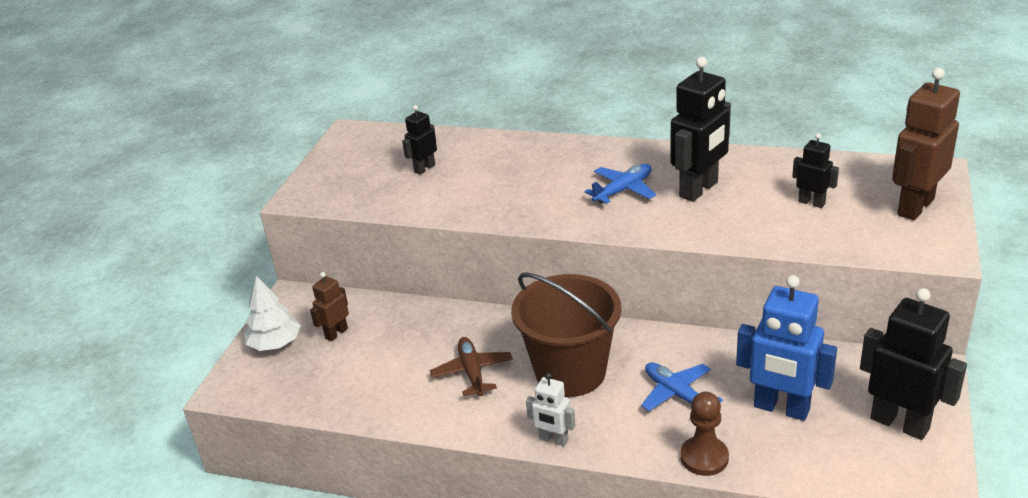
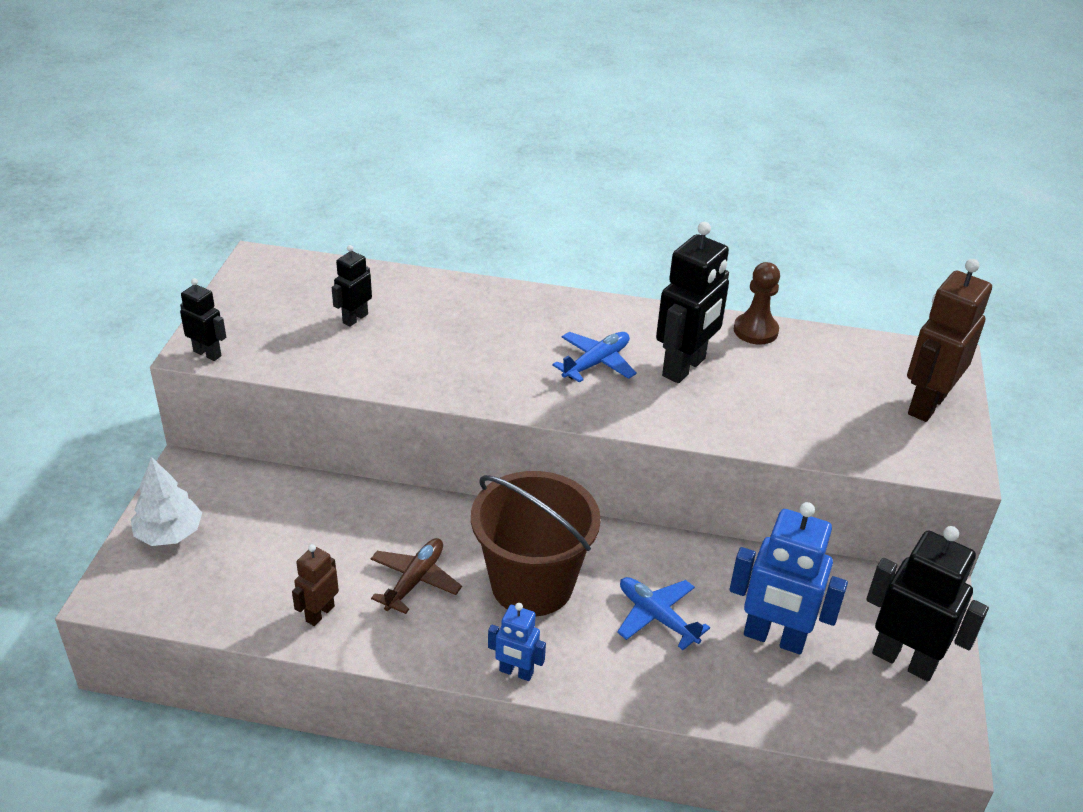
camera: 10 degrees left, 5 degrees up
brown robot [310,272,349,341] -> brown robot moved to [292,544,339,626]
brown plane [430,337,513,396] -> brown plane turned 45 degrees clockwise [371,538,462,614]
white robot [526,373,575,446] -> blue robot [488,603,546,681]
brown pawn [680,392,729,476] -> brown pawn moved to [734,262,780,345]
black robot [792,133,839,208] -> black robot moved to [180,278,226,361]

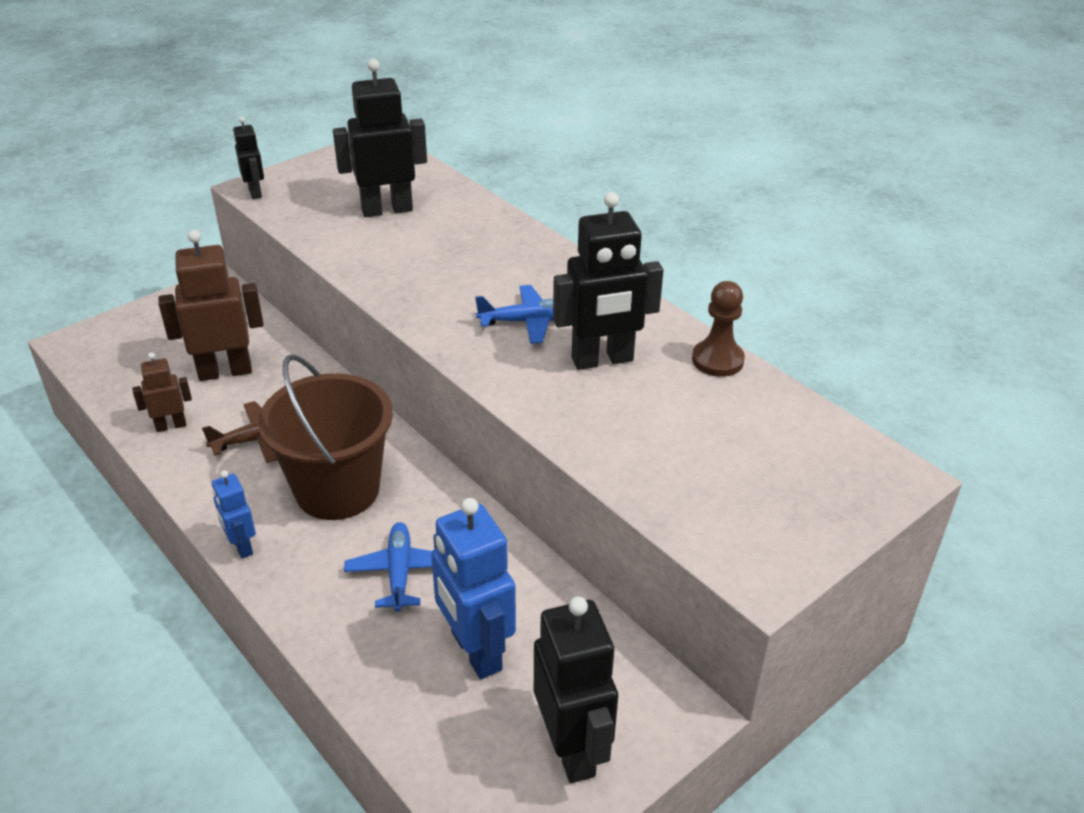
camera: 40 degrees right, 0 degrees up
white tree [131,457,202,546] -> none
black robot [332,245,372,327] -> black robot [333,59,427,217], size x1.88
brown robot [907,259,992,422] -> brown robot moved to [158,230,264,381]

